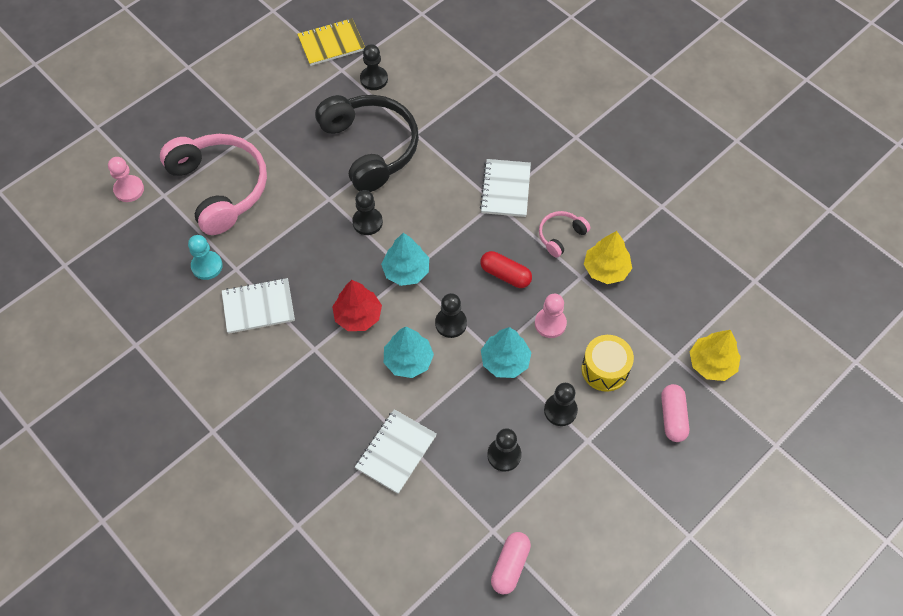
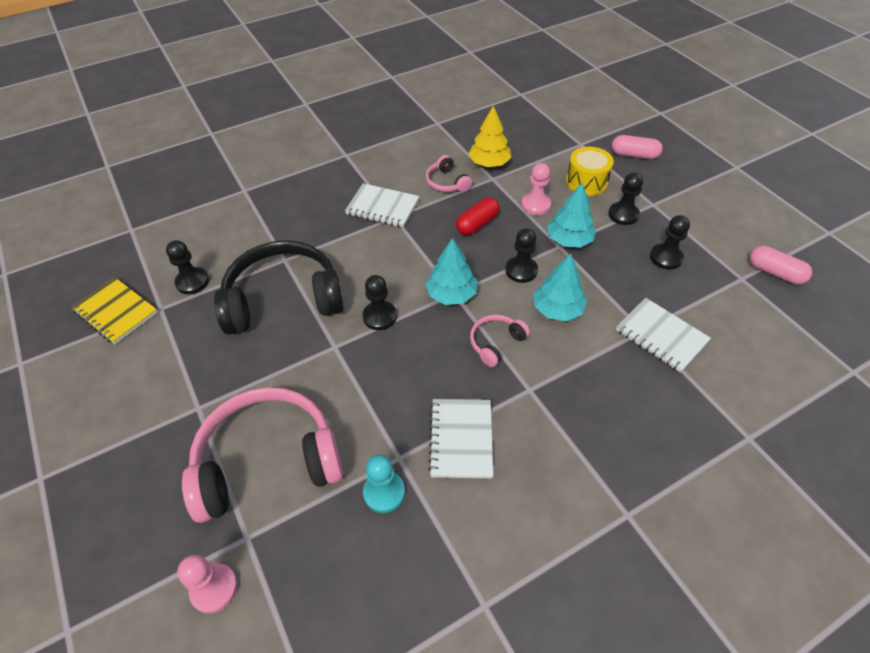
camera: 75 degrees left, 10 degrees down
yellow notebook [297,18,365,66] -> yellow notebook turned 45 degrees counterclockwise [71,277,158,344]
red tree [332,280,382,331] -> pink headphones [470,315,530,367]
yellow tree [689,330,741,381] -> none

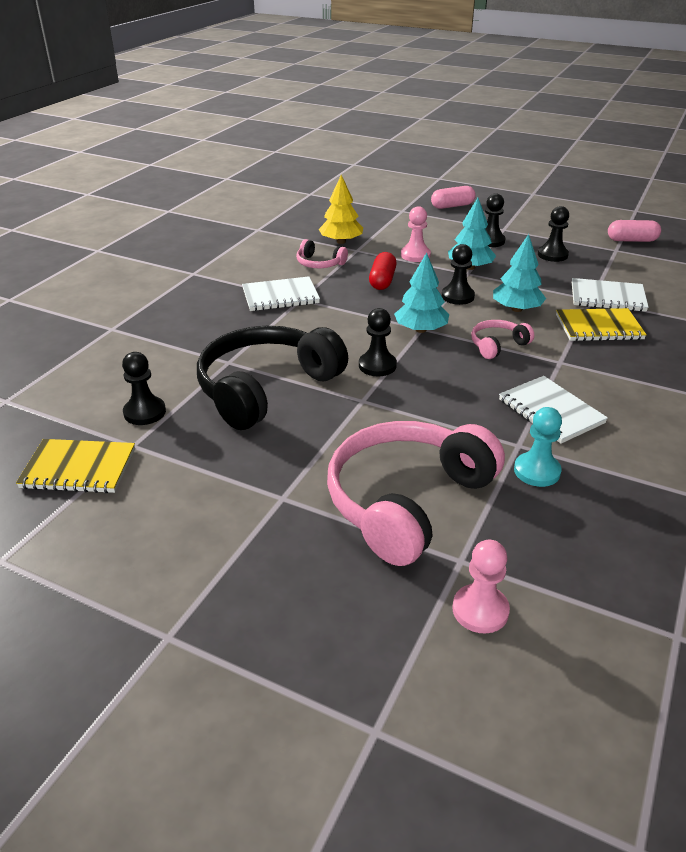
camera: 35 degrees left, 15 degrees down
pink headphones [470,315,530,367] -> pink headphones turned 45 degrees clockwise [471,320,534,359]
yellow drum [566,147,614,196] -> none
none -> yellow notebook [556,308,647,341]

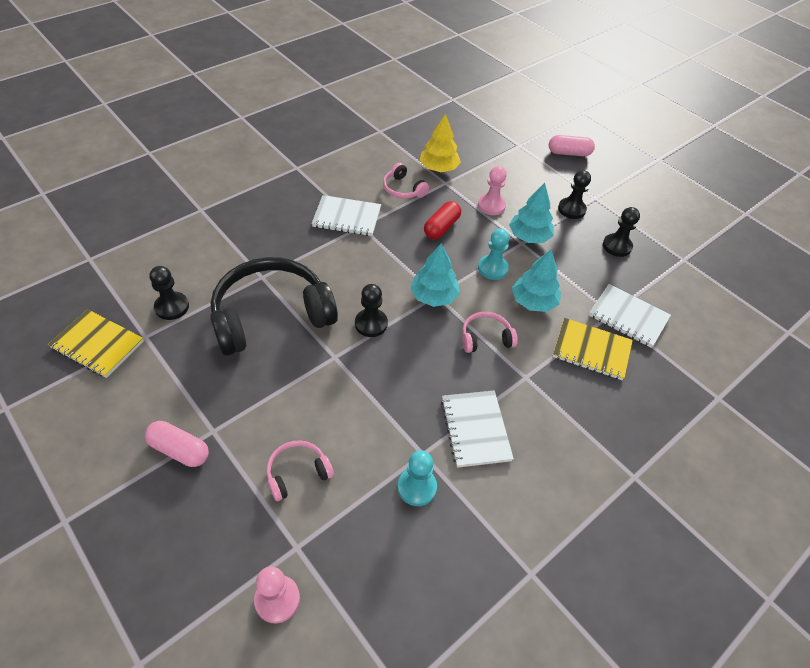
camera: 20 degrees right, 15 degrees up
pink headphones [327,421,505,566] -> pink headphones [266,440,334,501], size x0.45
black pawn [442,244,475,305] -> turquoise pawn [478,229,510,280]
pink capsule [608,220,661,242] -> pink capsule moved to [145,421,209,467]

